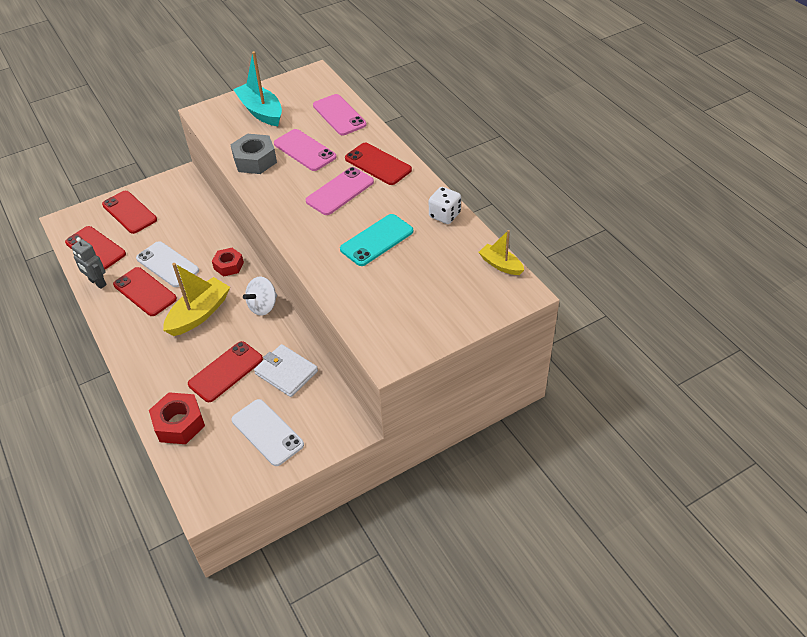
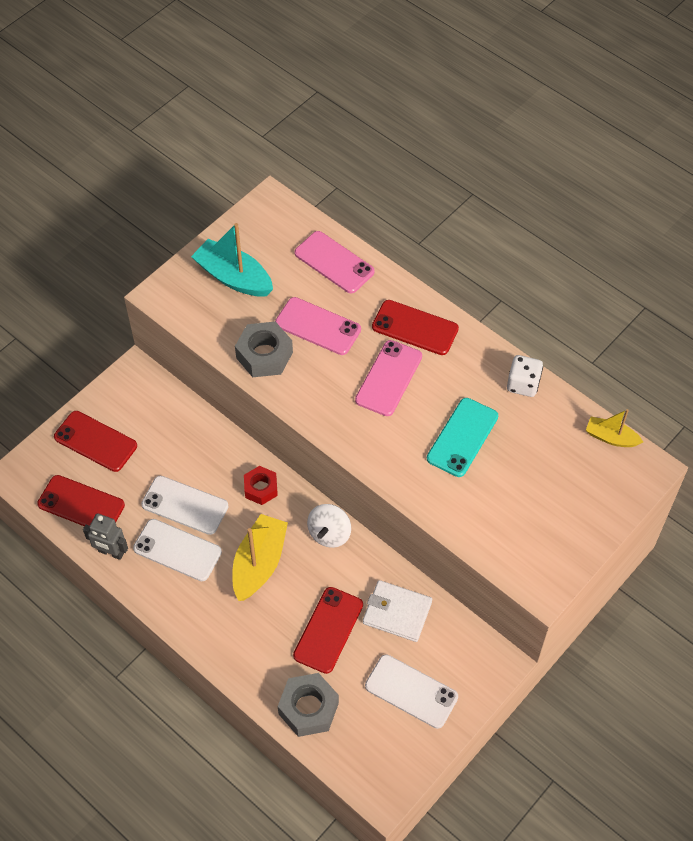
camera: 20 degrees left, 10 degrees up
red phone [113,267,177,316] -> white phone [133,519,222,581]
red nut [149,392,205,444] -> grey nut [278,673,339,737]

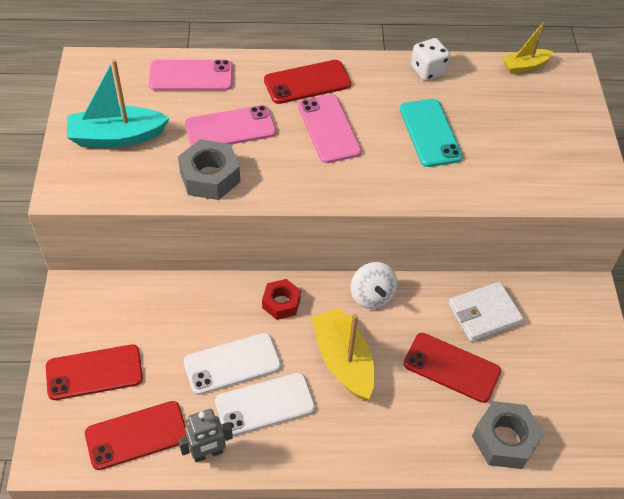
camera: 45 degrees left, 5 degrees down
red phone [293,587,363,674] -> red phone turned 45 degrees counterclockwise [403,333,501,403]
white phone [365,654,458,729] -> none

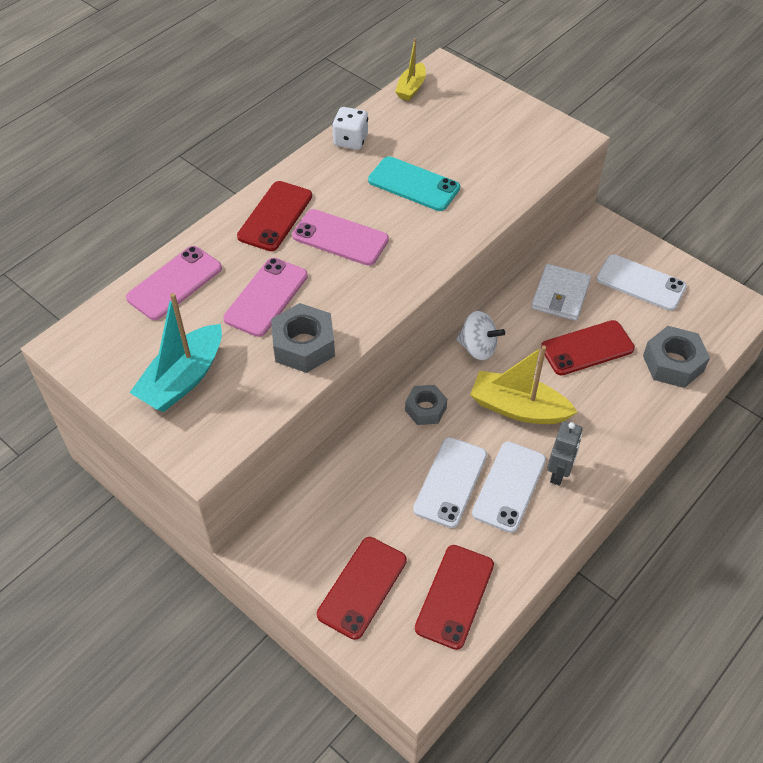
camera: 45 degrees left, 0 degrees up
grey robot [178,409,233,462] -> grey robot moved to [547,421,583,486]
red nut [262,279,301,320] -> grey nut [405,385,447,425]
none -> white phone [596,254,687,311]

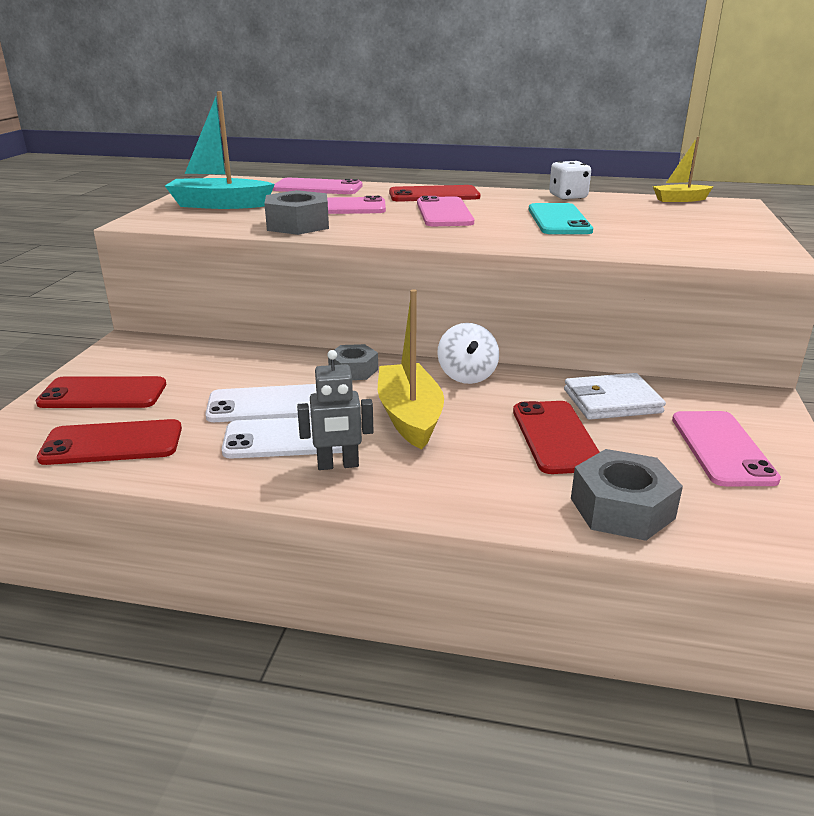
camera: 60 degrees right, 25 degrees down
red phone [541,320,635,375] -> red phone turned 45 degrees clockwise [513,401,600,474]
white phone [596,254,687,311] -> pink phone [672,411,781,486]

